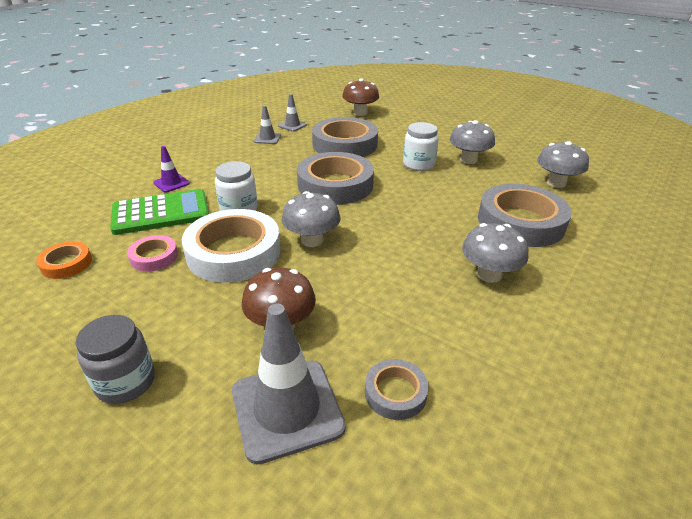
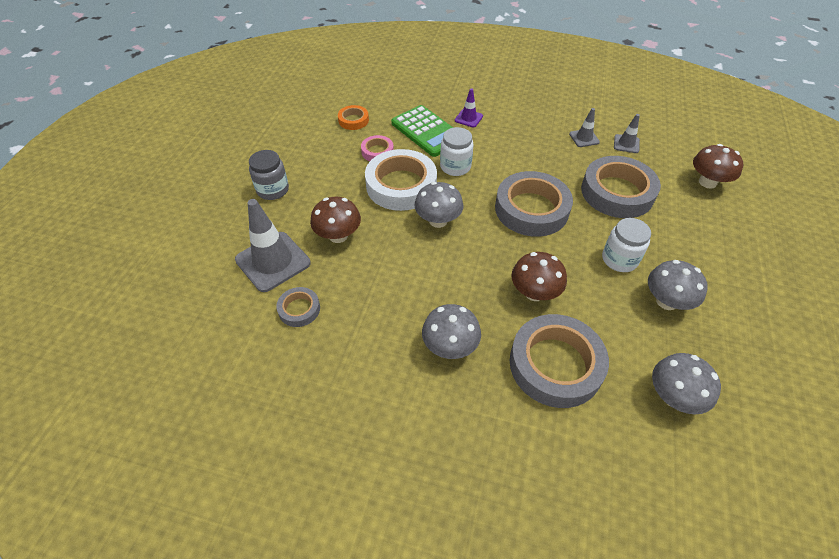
camera: 70 degrees right, 15 degrees up
none -> brown mushroom [511,252,567,301]

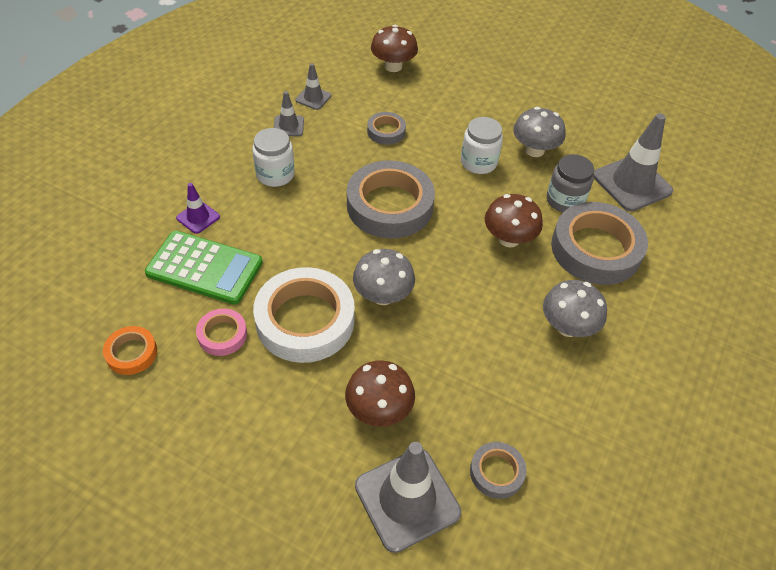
camera: 80 degrees left, 0 degrees up
grey jar [249,150,289,200] -> grey jar moved to [547,154,594,212]
green calculator [391,105,453,157] -> green calculator turned 45 degrees clockwise [145,231,263,305]
white jar [440,127,474,176] -> white jar moved to [252,128,295,187]
grey tape [581,156,661,218] -> grey tape [367,112,406,145], size x0.48
grey mushroom [652,353,721,414] -> grey traffic cone [593,113,673,211]

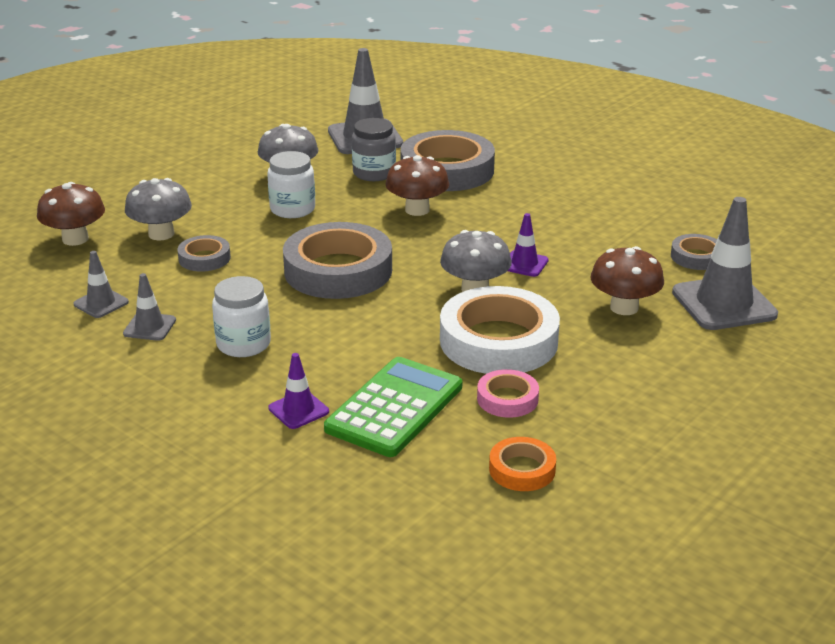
camera: 75 degrees left, 20 degrees down
grey mushroom [543,280,607,337] -> grey mushroom moved to [125,178,192,240]
none -> purple traffic cone [508,213,549,277]

